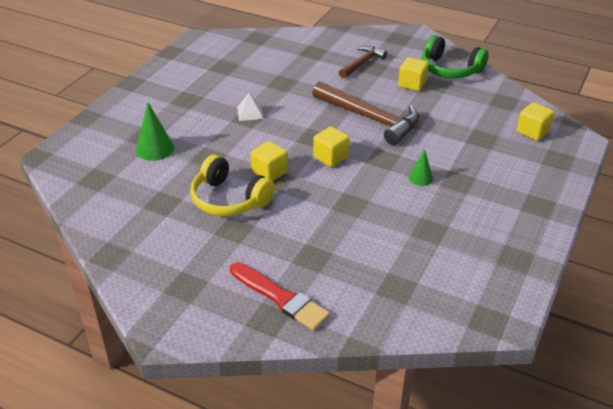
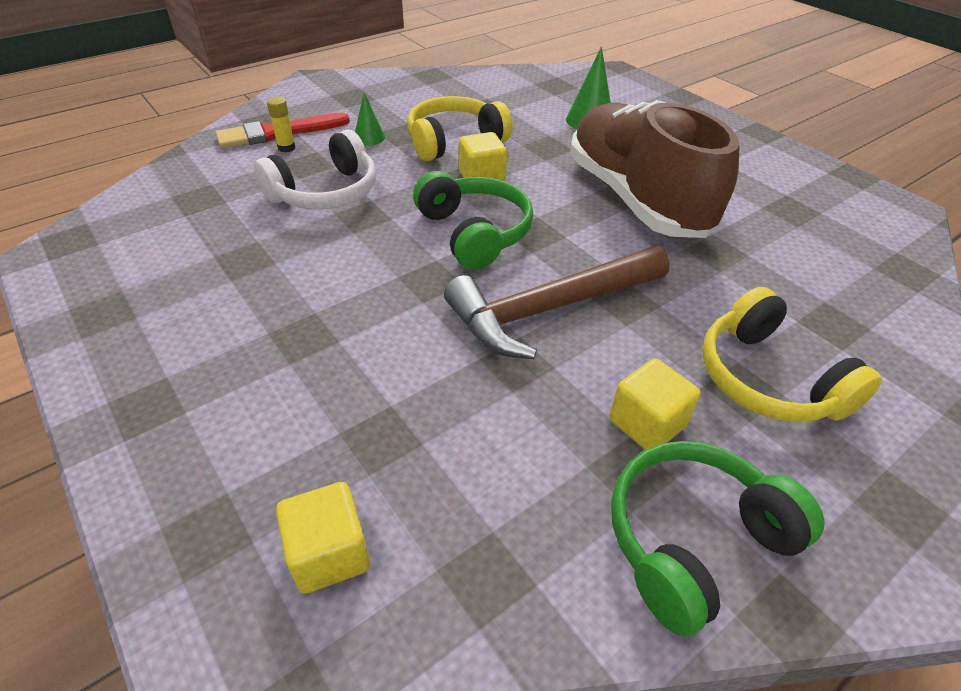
camera: 115 degrees right, 5 degrees up
white pyramid [237,93,264,121] -> brown shoe [570,100,740,238]
yellow cube [313,127,350,167] -> green headphones [413,171,533,270]
brown hammer [339,46,387,78] -> yellow headphones [702,287,882,422]
green cone [409,149,433,186] -> green cone moved to [355,93,385,146]
none -> white headphones [254,130,376,210]
none -> yellow glue stick [267,97,296,152]

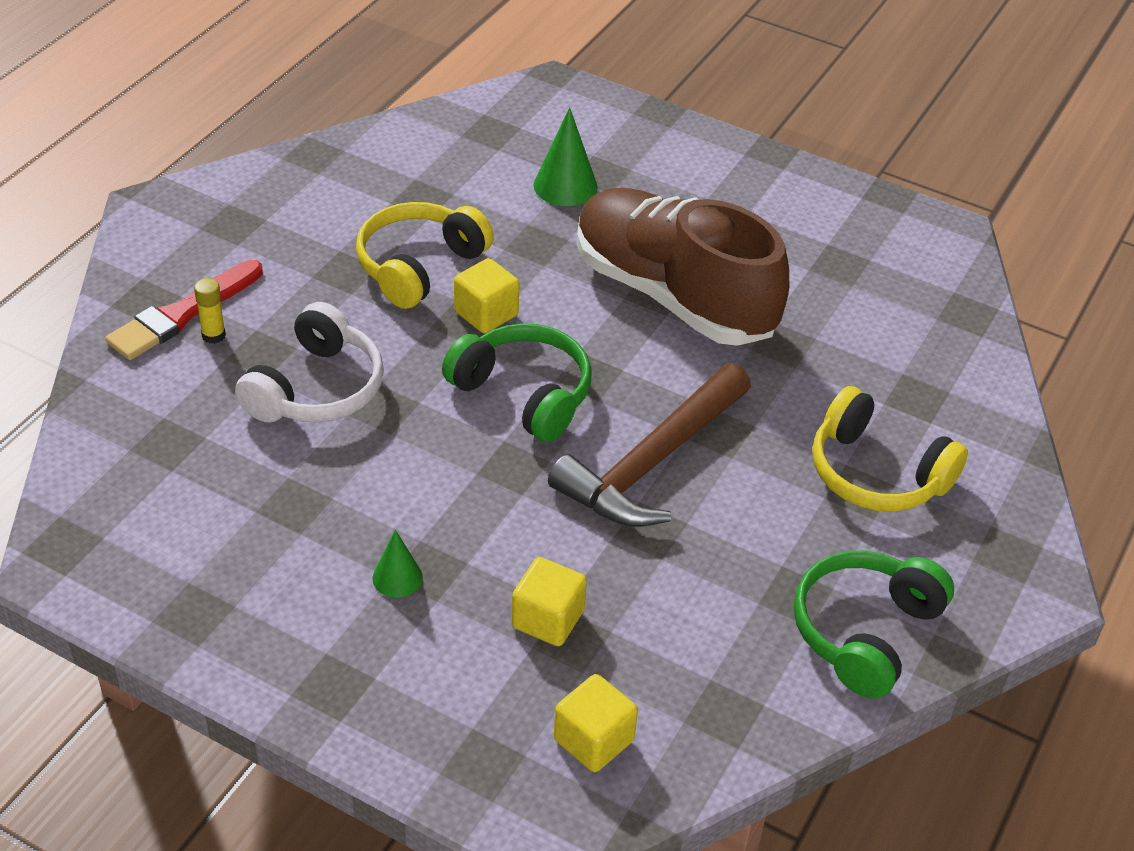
camera: 25 degrees left, 0 degrees up
green cone [355,93,385,146] -> green cone moved to [373,530,423,598]
yellow cube [609,359,701,450] -> yellow cube moved to [511,557,587,646]

